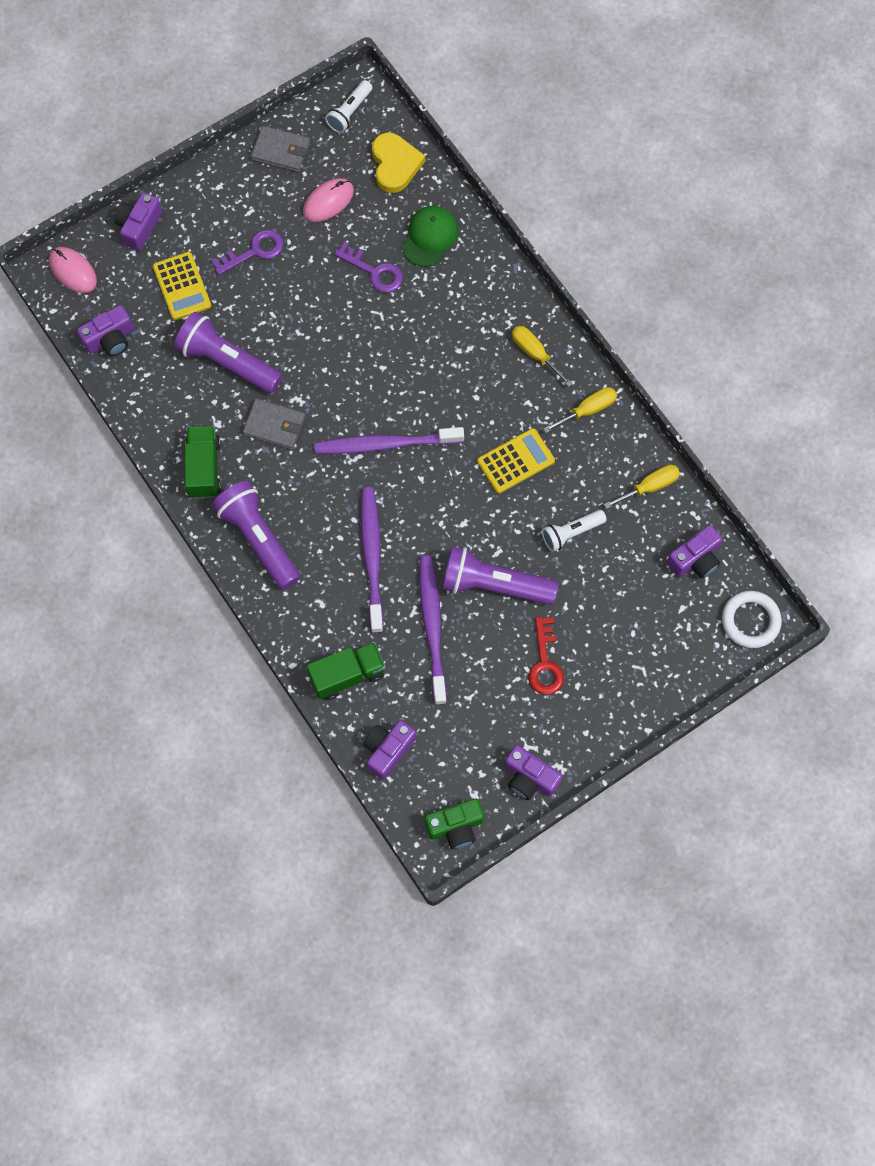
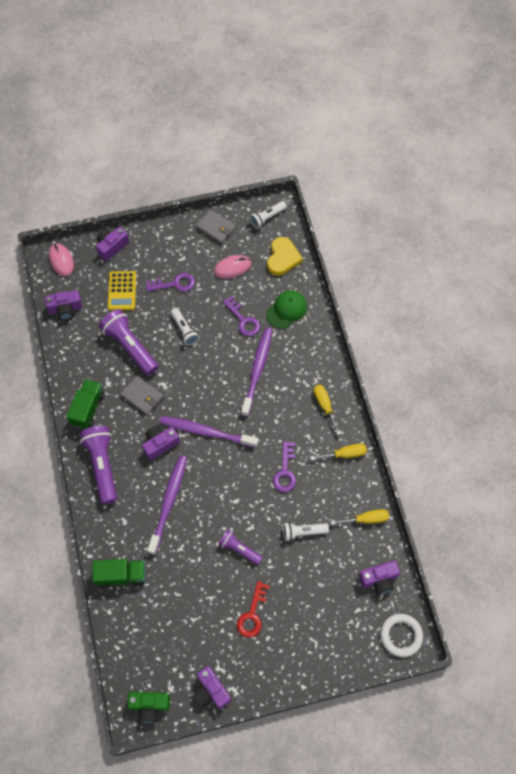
camera: 20 degrees right, 5 degrees down
purple camera [363,720,416,780] -> purple camera moved to [142,425,180,460]
purple toothbrush [419,555,447,705] -> purple toothbrush moved to [241,327,272,417]
purple flashlight [442,546,559,605] -> purple flashlight [218,530,263,565], size x0.58
yellow calculator [477,428,555,493] -> purple key [273,441,296,492]
none -> white flashlight [171,308,199,346]

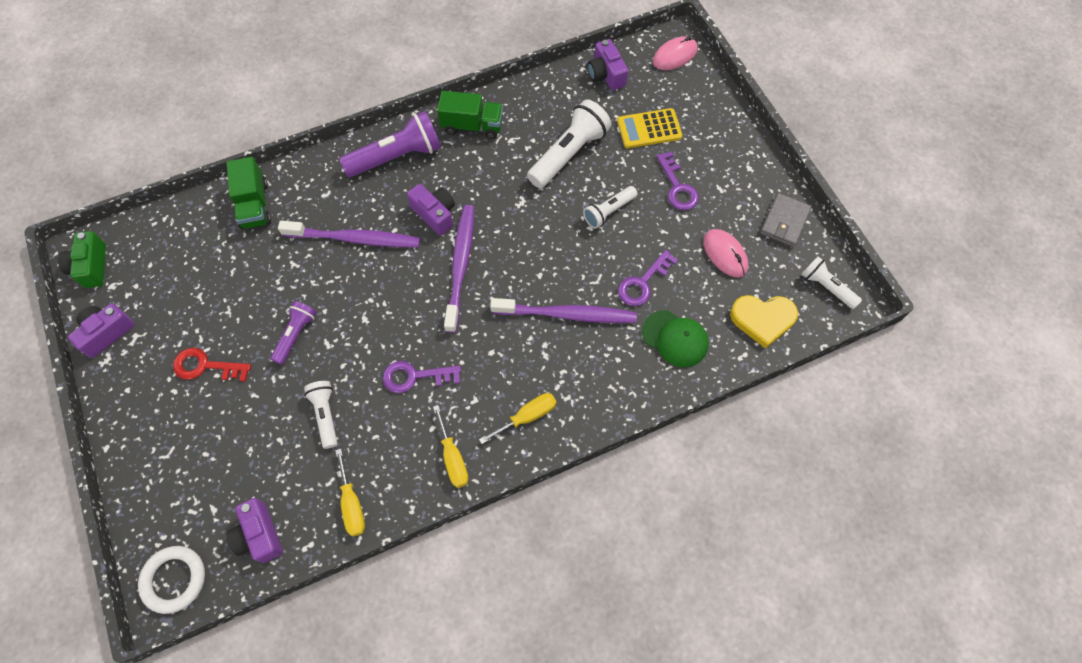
camera: 80 degrees right, 0 degrees up
purple camera [96,227,129,261] -> none
purple flashlight [99,309,159,376] -> white flashlight [527,99,612,188]
grey wallet [120,376,164,415] -> none

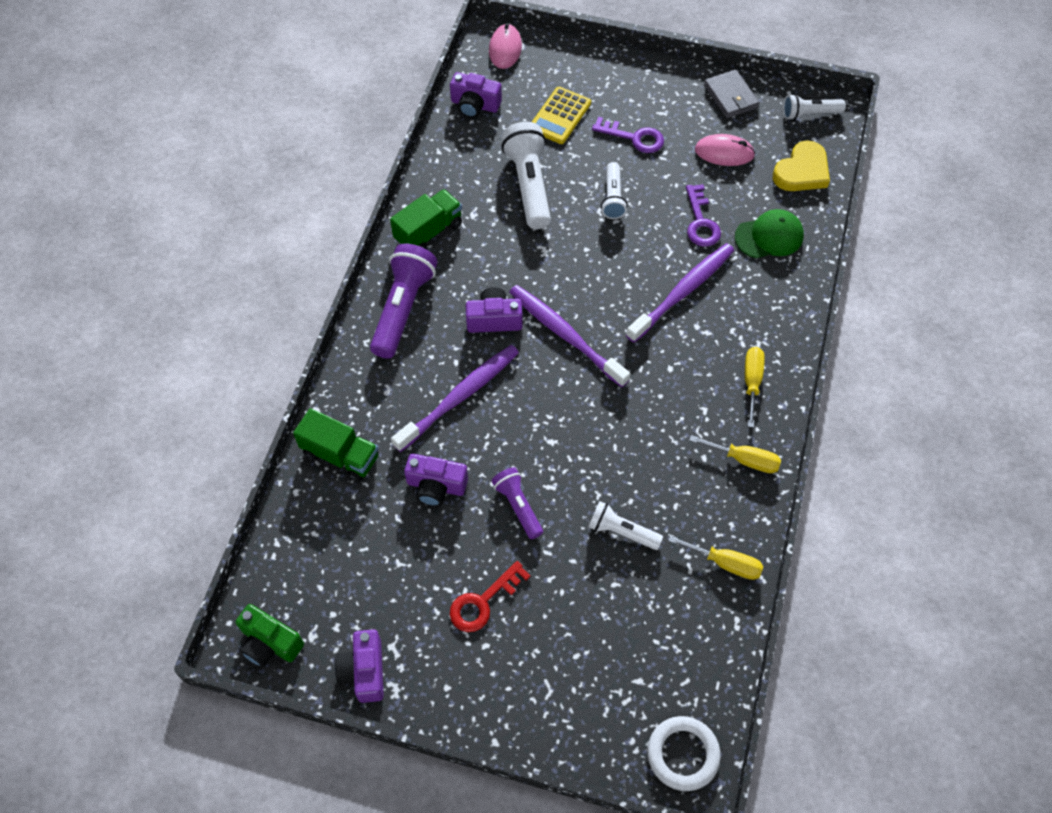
camera: 50 degrees left, 5 degrees down
purple camera [226,498,283,563] -> purple camera moved to [404,454,468,506]
purple key [383,361,461,393] -> none

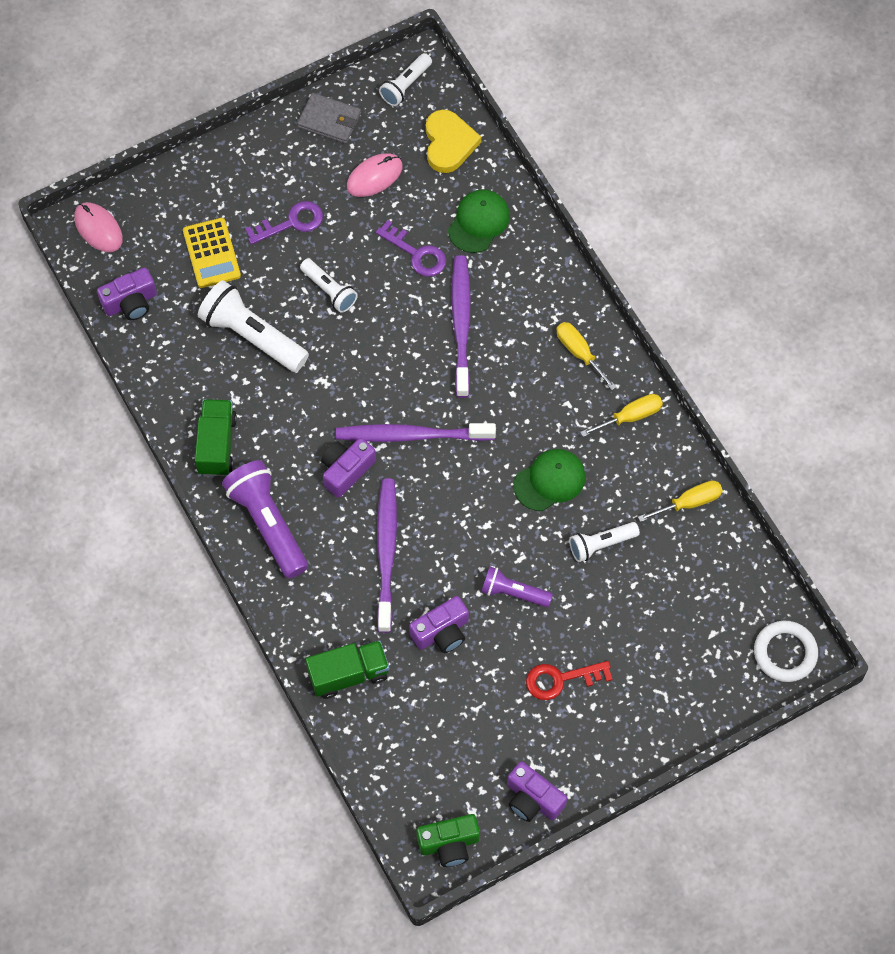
camera: 45 degrees left, 5 degrees up
red key [449,561,531,632] -> red key turned 75 degrees clockwise [526,661,612,700]
none -> green cap [513,449,586,511]

